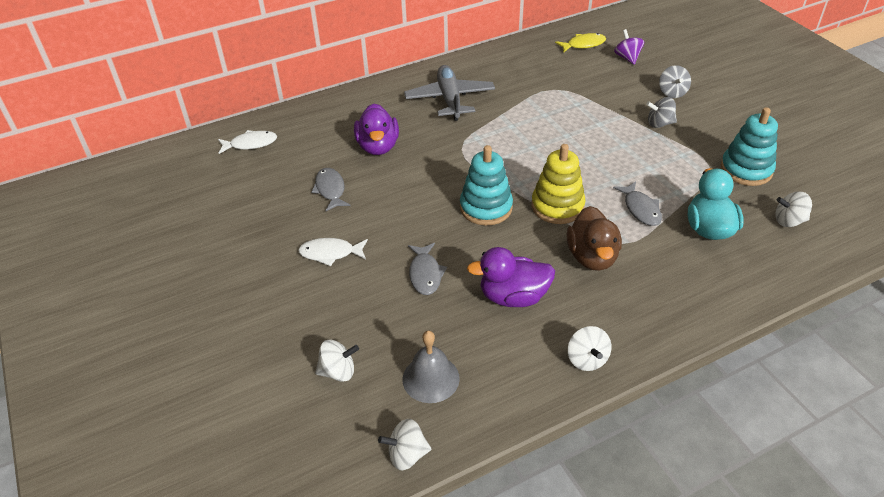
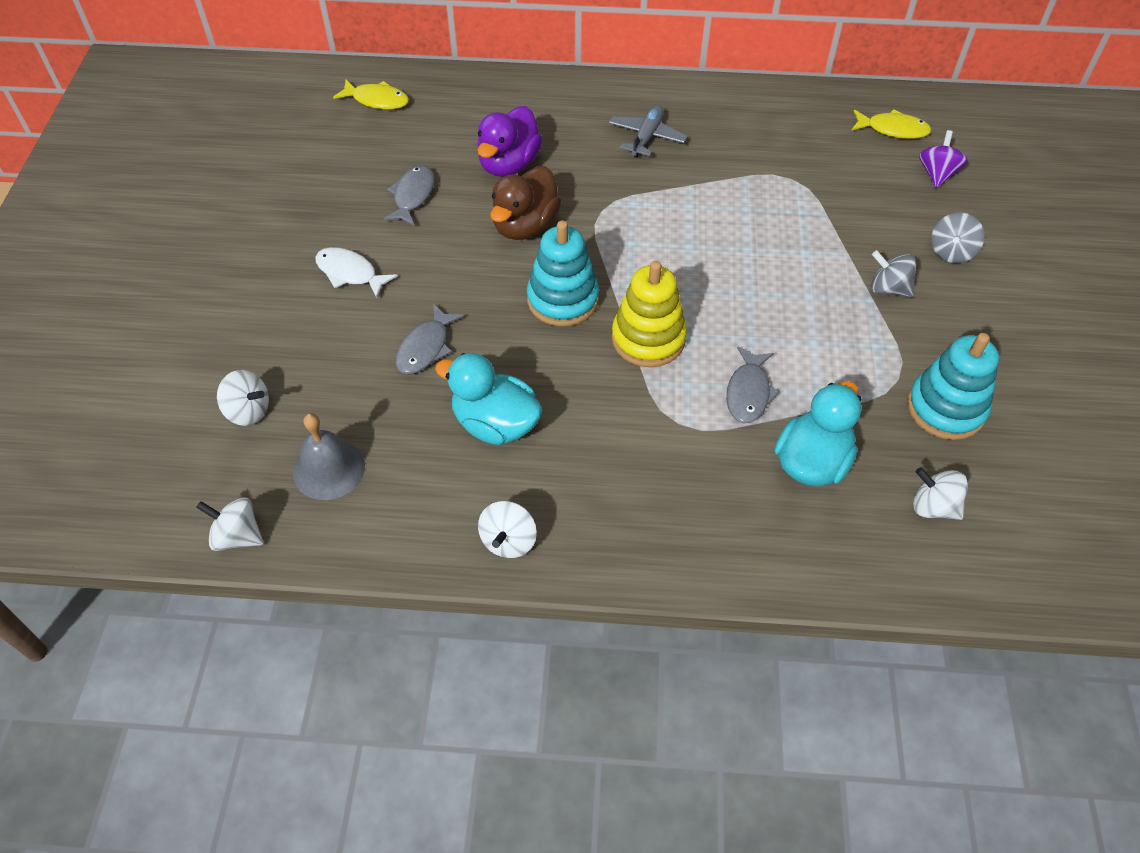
camera: 30 degrees right, 10 degrees up
white fish [218,130,277,154] -> yellow fish [333,80,409,110]
grey plane [404,65,495,121] -> grey plane [609,105,687,158], size x0.63
purple duck [467,247,555,307] -> turquoise duck [435,353,543,445]
brown duck [567,206,622,271] -> brown duck moved to [490,166,562,240]

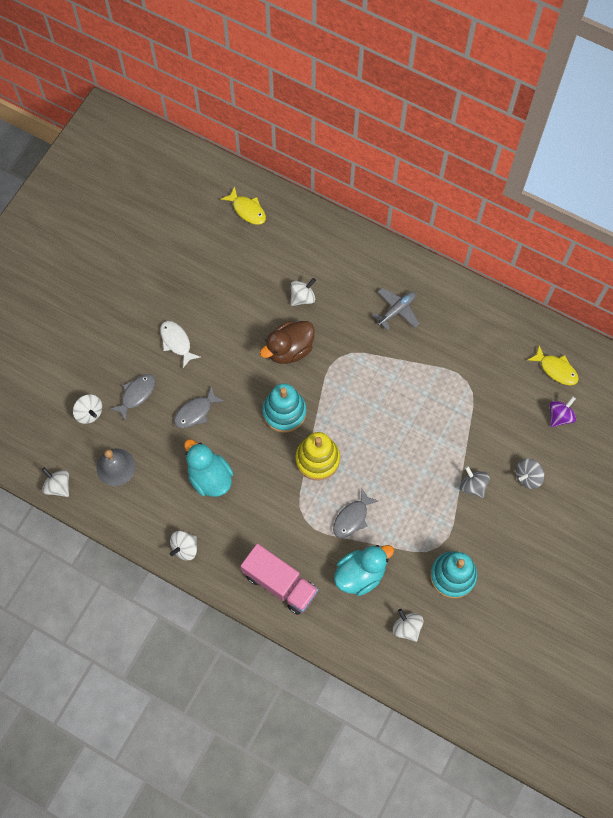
camera: 25 degrees right, 15 degrees up
grey fish [383,165,435,226] -> grey fish moved to [110,374,156,421]
purple duck [477,106,543,177] -> white spinning top [291,278,316,306]
none -> pink truck [241,543,319,615]

